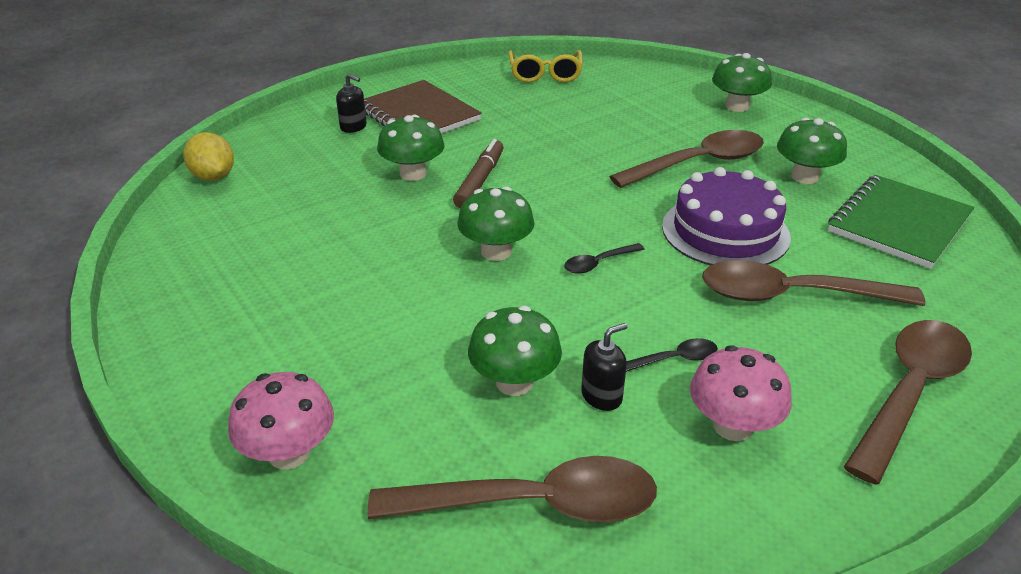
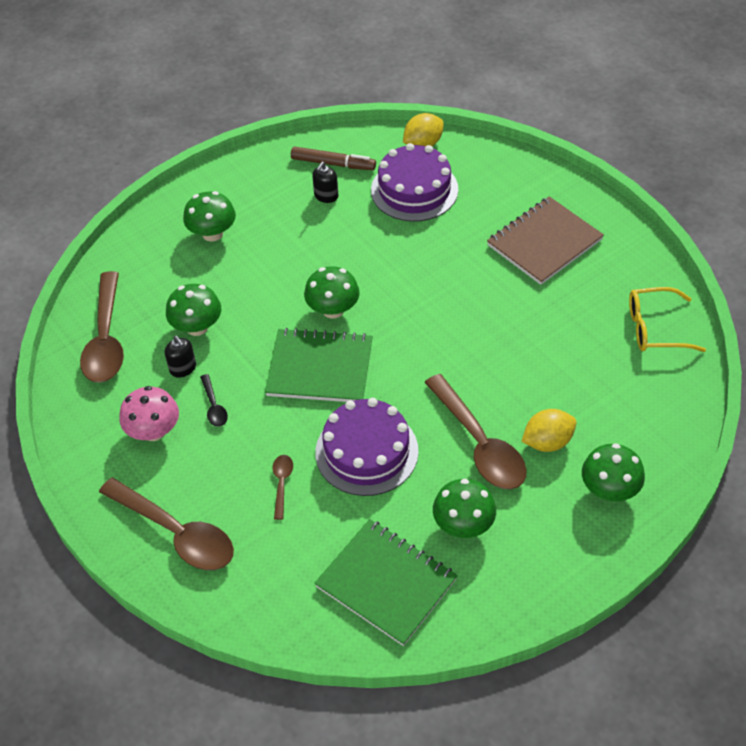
camera: 90 degrees right, 15 degrees up
pink mushroom [228,372,334,469] -> none
black soap dispenser [336,74,367,133] -> black soap dispenser moved to [312,162,338,203]
green mushroom [377,115,444,181] -> green mushroom moved to [183,191,236,242]
brown marker [453,139,503,208] -> brown marker moved to [291,146,376,170]
black spoon [564,243,644,274] -> green notebook [265,328,373,402]
brown spoon [702,260,925,306] -> brown spoon [273,455,293,520], size x0.45
none -> purple cake [371,143,458,222]
none -> yellow lemon [521,409,577,452]

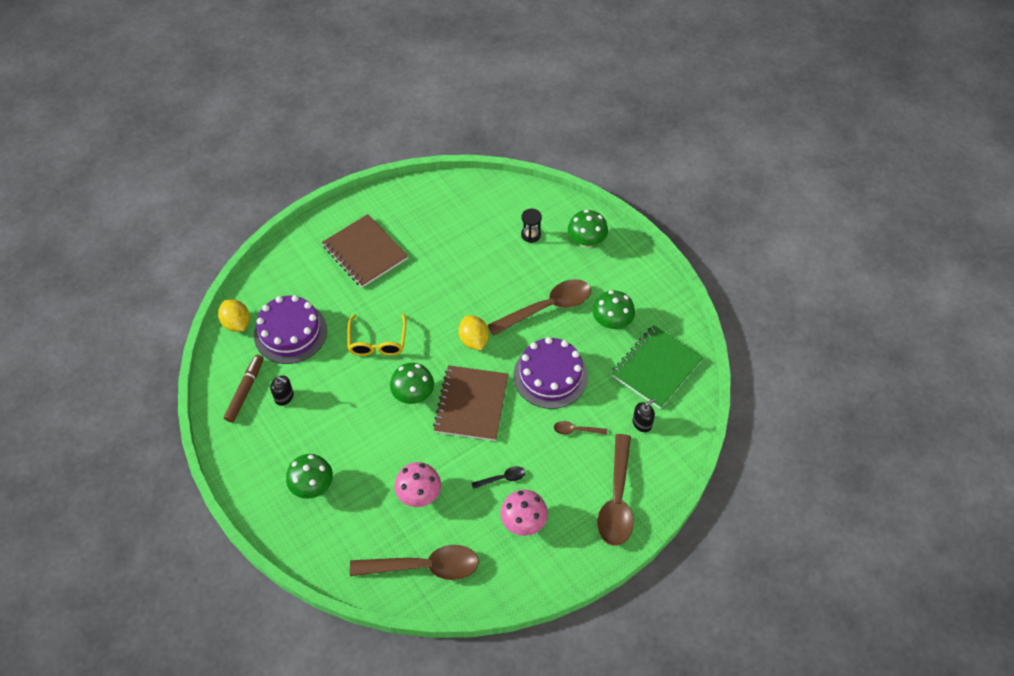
camera: 90 degrees left, 5 degrees up
brown spoon [99,478,234,570] -> brown spoon turned 150 degrees clockwise [597,434,634,546]
black soap dispenser [165,336,196,378] -> black soap dispenser moved to [633,398,656,432]
green mushroom [166,284,221,336] -> pink mushroom [394,462,441,507]
green notebook [265,328,373,402] -> brown notebook [433,365,508,441]
yellow lemon [521,409,577,452] -> yellow lemon moved to [459,315,489,350]
yellow glasses [629,287,706,352] -> yellow glasses moved to [347,314,406,356]
none -> black hourglass [521,209,542,243]

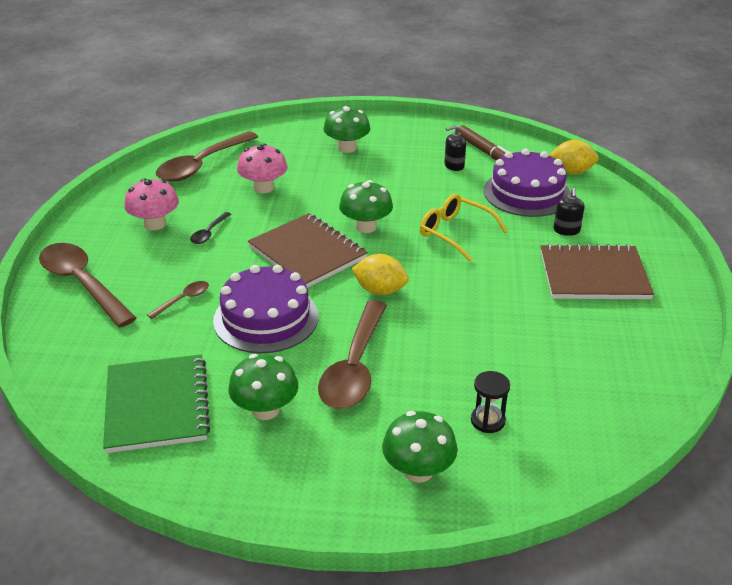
camera: 130 degrees right, 20 degrees down
black soap dispenser [633,398,656,432] -> black soap dispenser moved to [554,188,585,236]

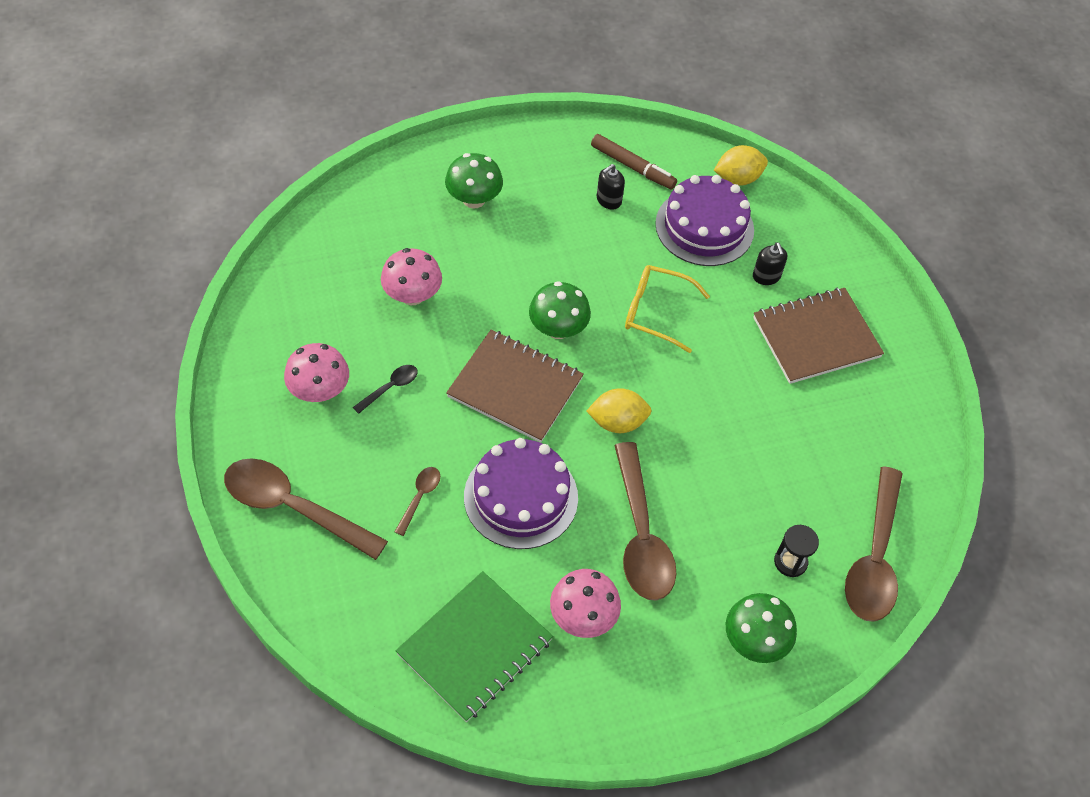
camera: 25 degrees left, 20 degrees up
green notebook [103,354,210,453] -> green notebook turned 75 degrees clockwise [395,571,553,722]
brown spoon [156,131,258,182] -> brown spoon moved to [845,466,903,622]
black spoon [190,212,231,244] -> black spoon turned 135 degrees counterclockwise [353,365,418,414]
green mushroom [228,354,298,420] -> pink mushroom [550,569,621,638]

